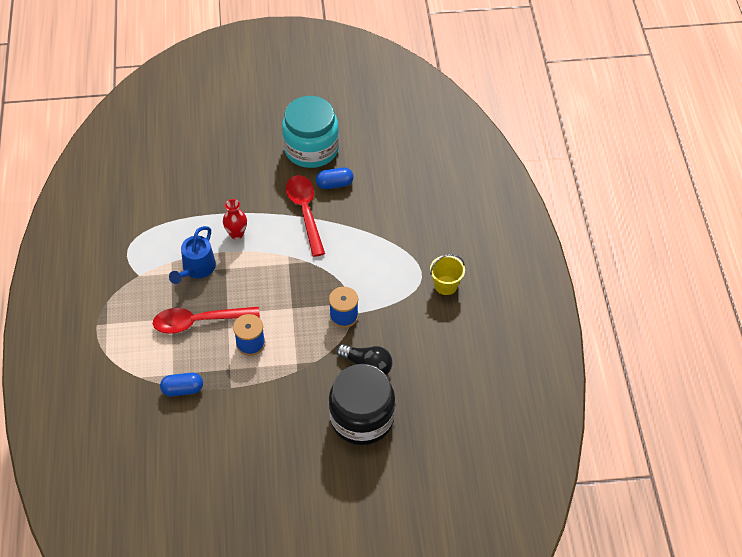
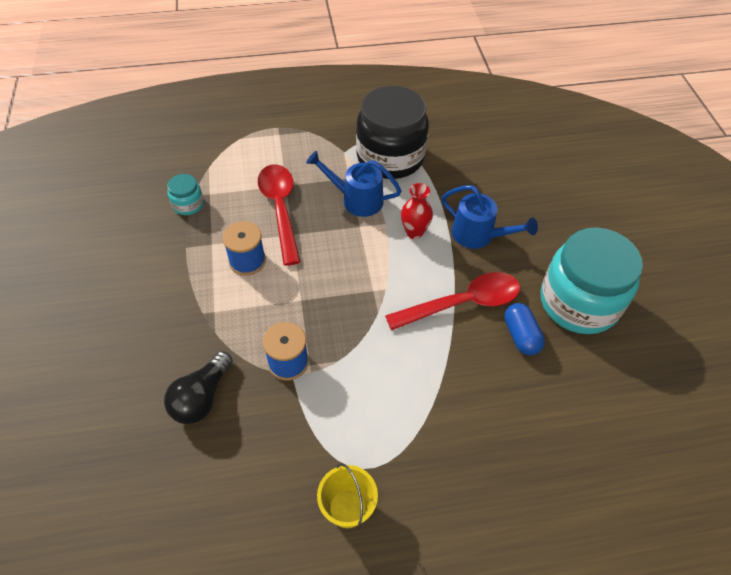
camera: 85 degrees right, 0 degrees up
blue capsule [160,373,203,396] -> turquoise jar [167,174,204,215]
black jar [329,364,395,445] -> black jar moved to [356,86,429,179]
none -> blue watering can [441,185,538,249]

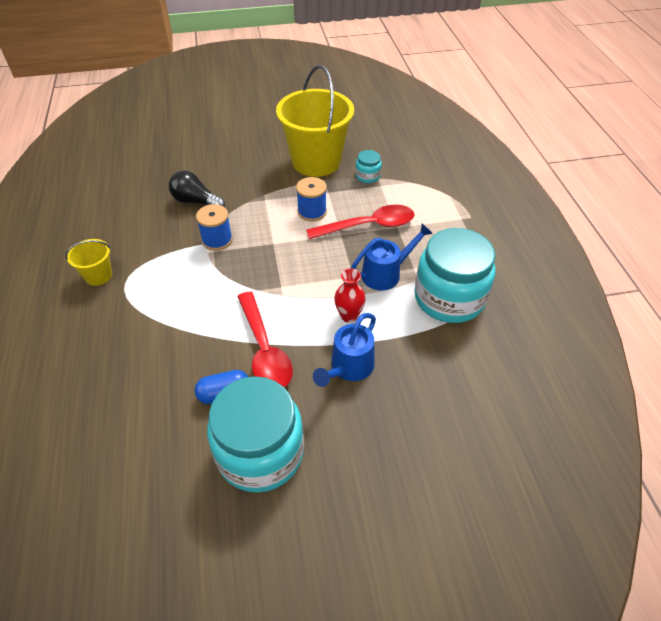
camera: 90 degrees right, 5 degrees down
blue watering can [306,151,402,217] -> blue watering can turned 45 degrees clockwise [351,223,433,291]
black jar [356,86,429,179] -> turquoise jar [415,228,496,323]
none -> yellow bucket [276,65,354,177]

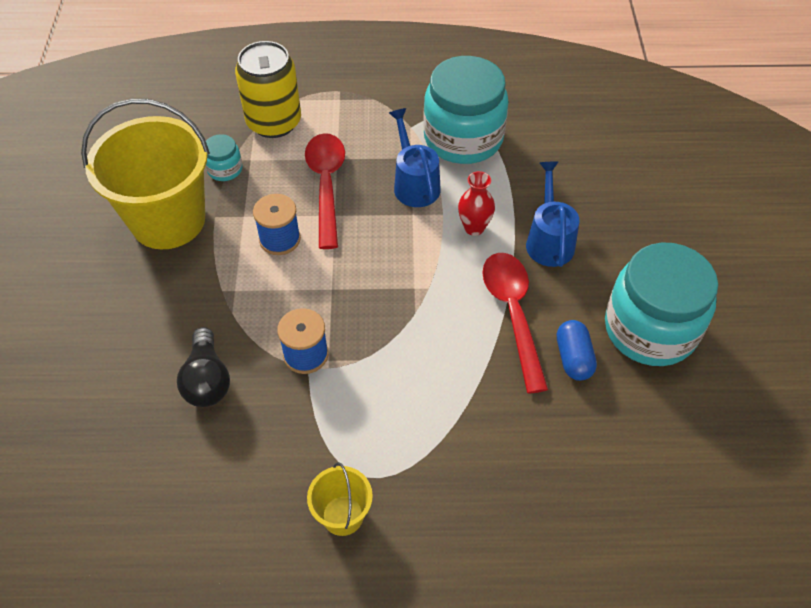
camera: 80 degrees left, 5 degrees up
black light bulb [169,171,225,207] -> black light bulb turned 45 degrees counterclockwise [177,327,230,407]
red spoon [237,292,293,388] -> red spoon turned 90 degrees counterclockwise [482,253,548,393]
blue watering can [313,313,376,387] -> blue watering can turned 135 degrees counterclockwise [526,162,580,267]
none -> yellow can [235,41,301,138]

